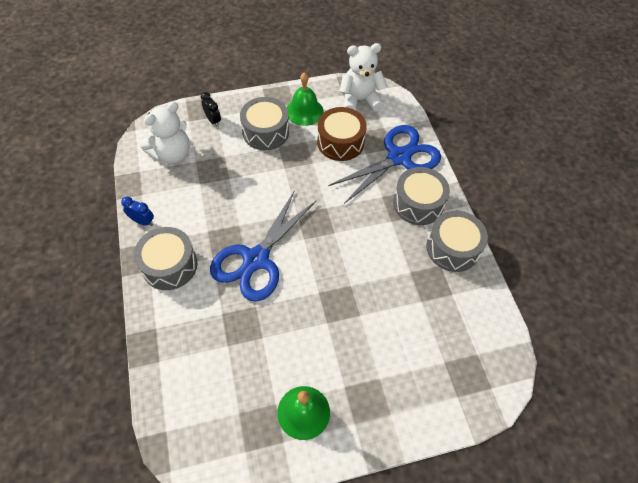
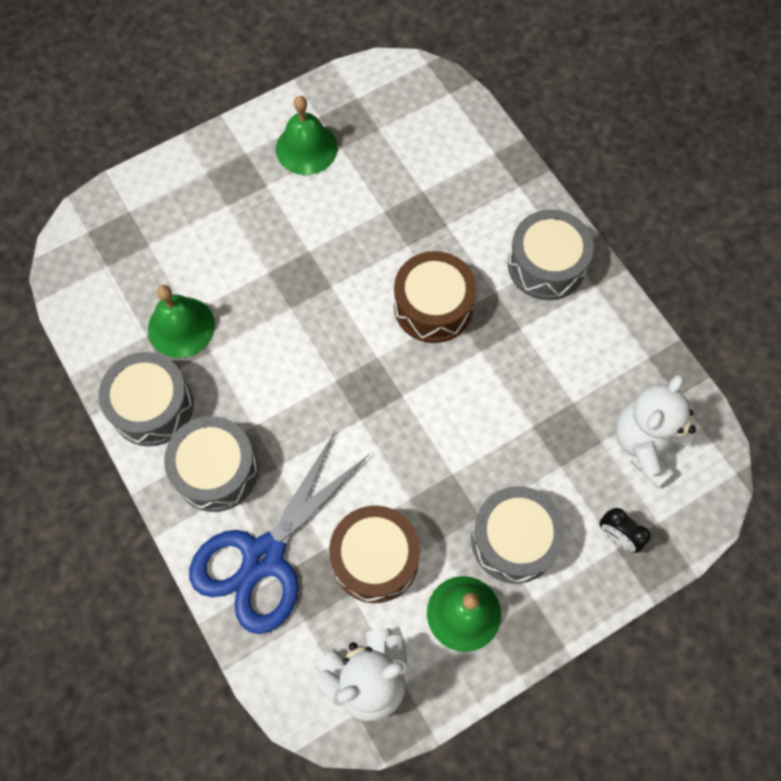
camera: 165 degrees right, 10 degrees up
blue clock [121,197,154,226] -> none
blue scissors [210,190,316,302] -> brown drum [394,251,476,343]
none -> green bell [148,285,215,358]

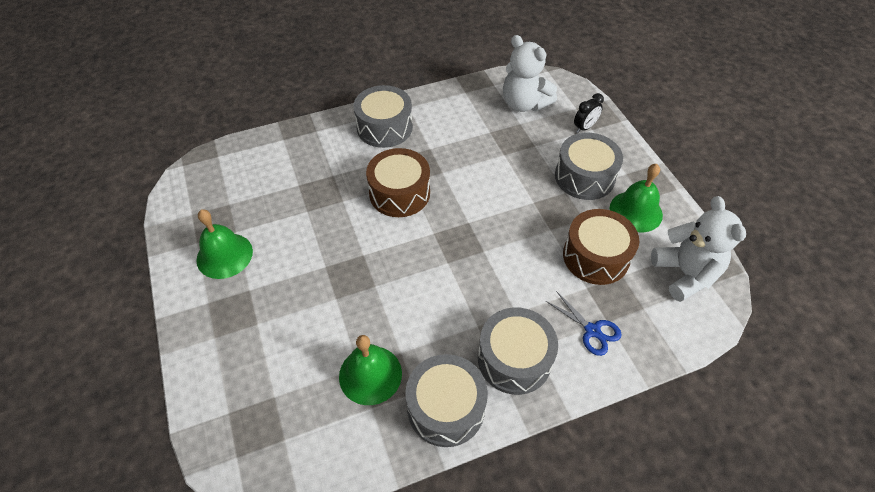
camera: 80 degrees left, 15 degrees down
blue scissors [189,432,369,634] -> blue scissors [546,291,622,356], size x0.45

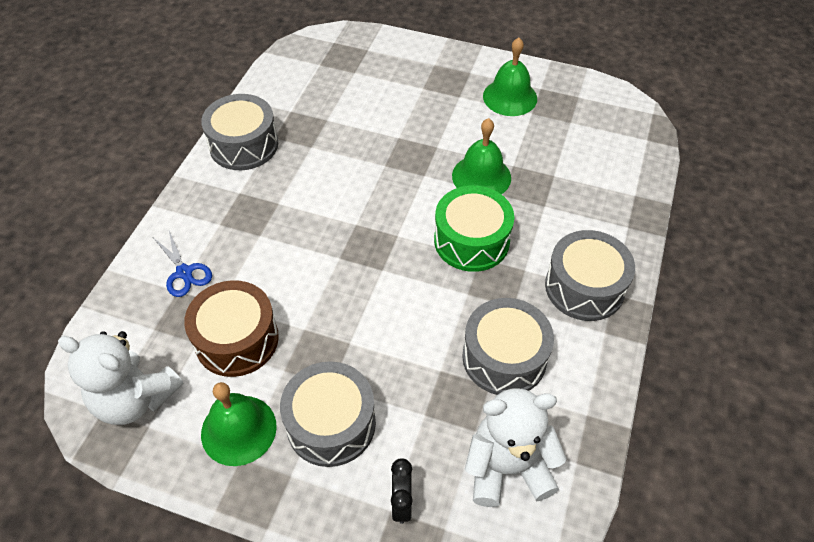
camera: 130 degrees right, 0 degrees up
green bell [339,335,402,405] -> green bell moved to [452,118,511,194]
brown drum [366,148,430,217] -> green drum [434,185,514,272]
grey drum [478,308,558,395] -> grey drum moved to [462,298,554,395]
blue scissors [546,291,622,356] -> blue scissors turned 120 degrees counterclockwise [154,231,212,297]

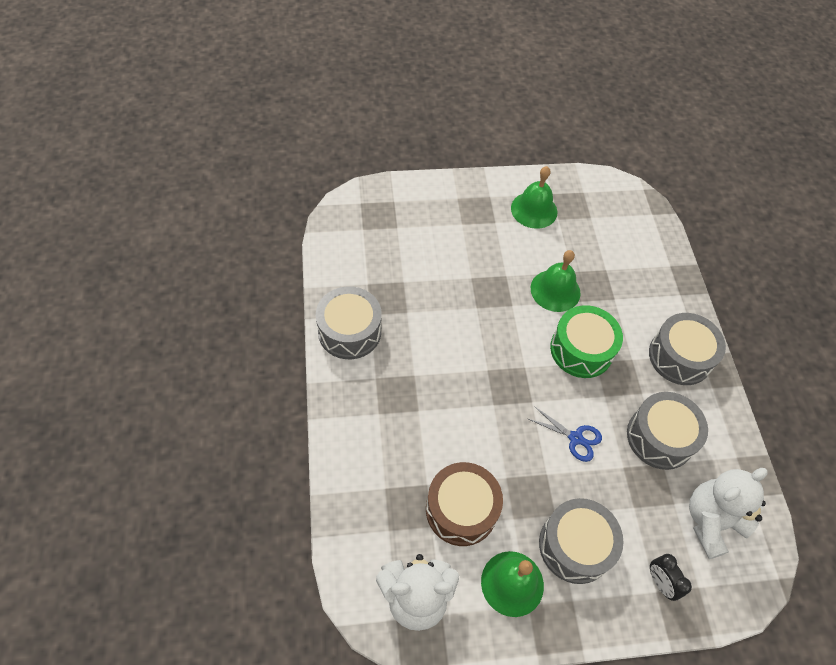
camera: 30 degrees left, 5 degrees up
blue scissors [154,231,212,297] -> blue scissors moved to [529,406,602,462]

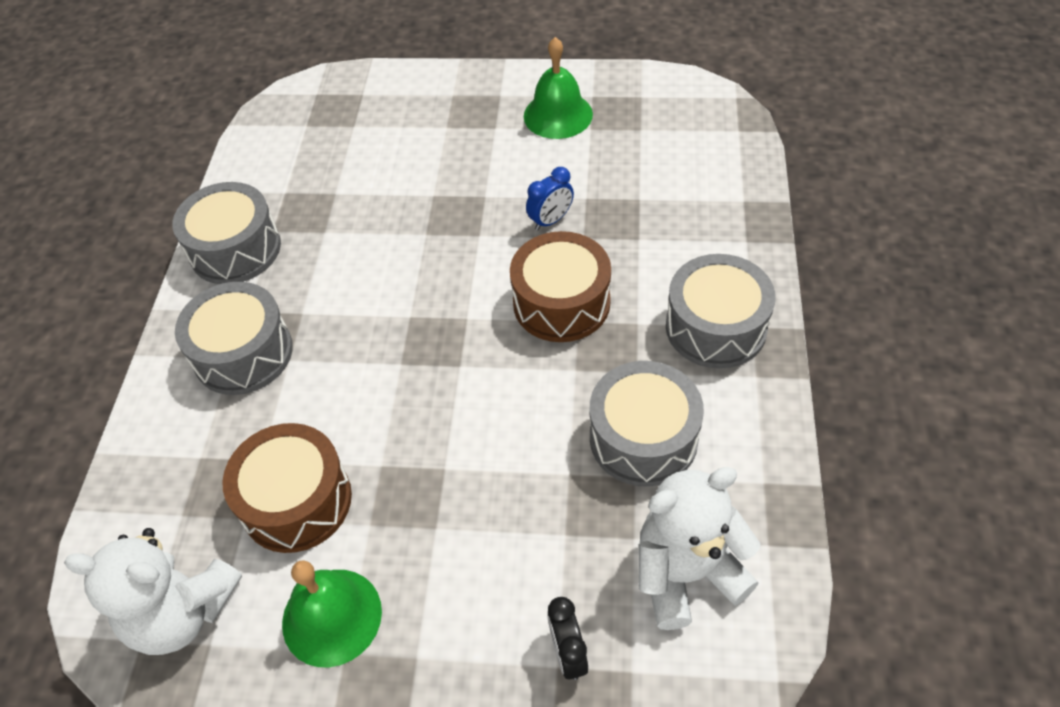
camera: 20 degrees right, 5 degrees down
blue scissors [529,406,602,462] -> none
green bell [531,250,581,312] -> blue clock [526,167,574,230]
grey drum [539,498,624,584] -> grey drum moved to [175,282,293,395]
green drum [550,305,623,378] -> brown drum [510,231,611,342]

